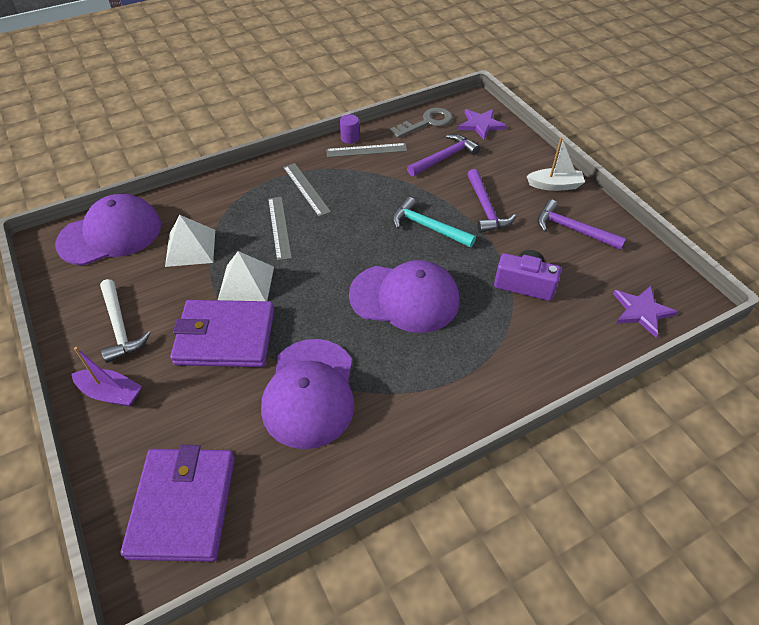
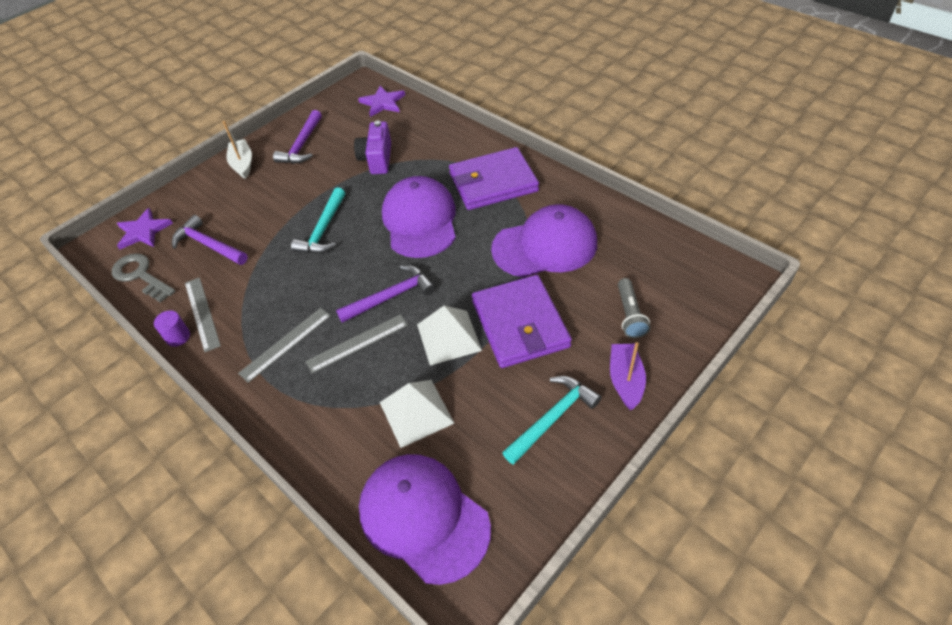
camera: 105 degrees left, 0 degrees up
white hammer [100,279,151,363] -> turquoise hammer [502,376,601,465]
purple wallet [121,445,235,562] -> purple wallet moved to [449,147,539,210]
purple hammer [467,169,516,233] -> purple hammer moved to [336,265,435,323]
none -> grey flashlight [618,278,650,338]

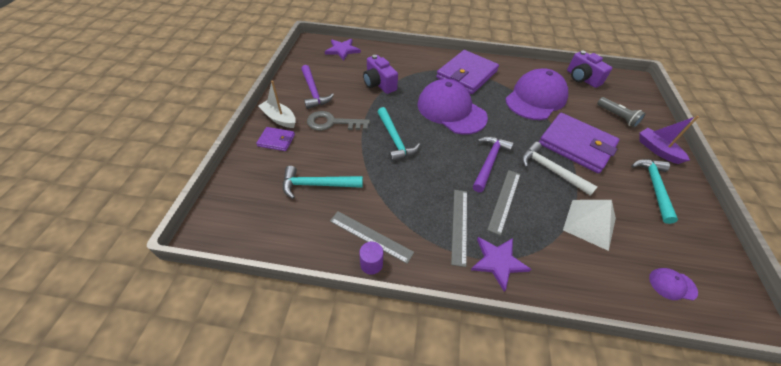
camera: 40 degrees left, 0 degrees up
grey key [112,253,176,303] -> grey key moved to [307,111,370,130]
purple star [117,208,173,249] -> purple star moved to [471,237,532,292]
purple hammer [172,215,248,265] -> turquoise hammer [283,166,363,199]
purple cap [359,454,491,585] -> purple cap [649,268,698,300], size x0.41
white pyramid [417,305,482,365] -> white hammer [522,142,597,196]
none -> purple wallet [256,127,295,151]
none -> purple camera [567,51,612,88]

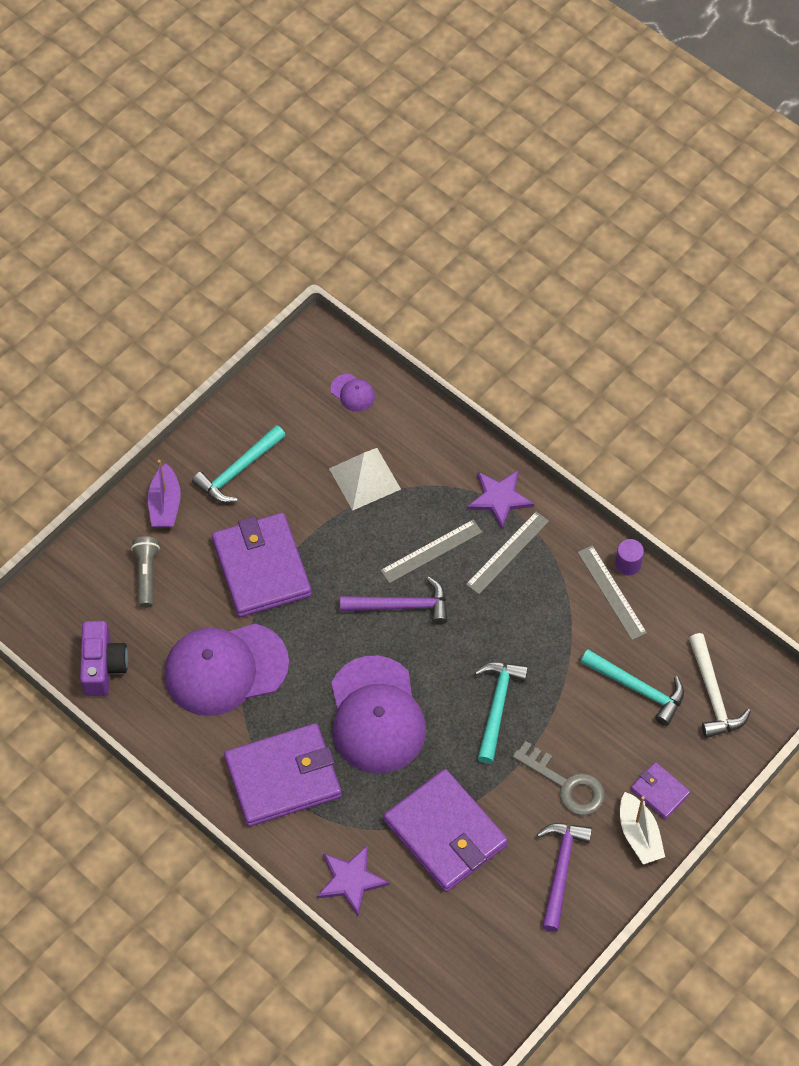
camera: 145 degrees left, 10 degrees up
purple star [325,39,361,61] -> purple star moved to [317,845,389,916]
purple camera [363,55,398,94] -> purple wallet [384,769,508,892]
purple hammer [473,136,513,192] -> purple hammer turned 150 degrees counterclockwise [340,577,448,625]
white hammer [522,142,597,196] -> white hammer moved to [689,633,751,738]

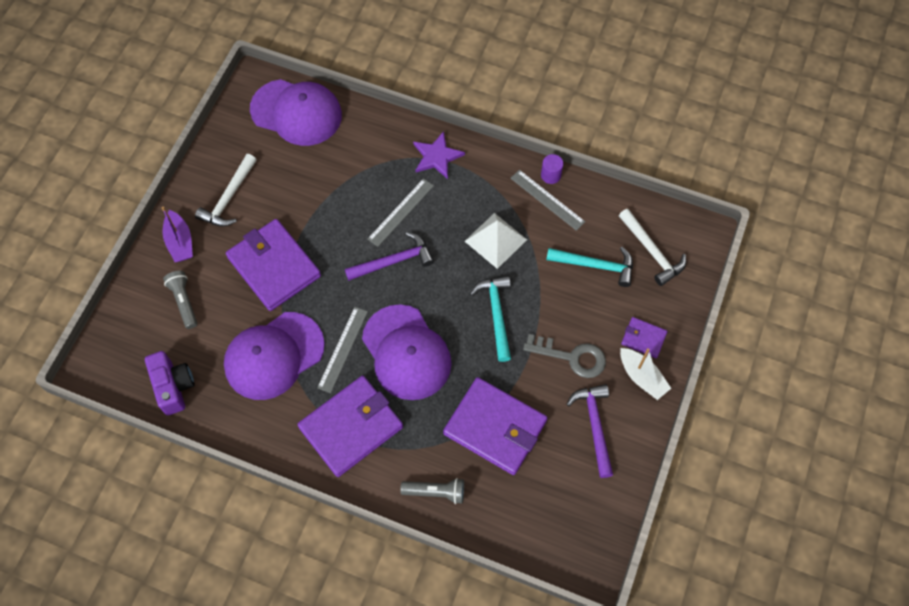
camera: 20 degrees left, 5 degrees up
turquoise hammer [192,425,286,503] -> white hammer [195,154,257,227]
purple star [317,845,389,916] -> grey flashlight [400,478,464,504]
white pyramid [329,448,401,510] -> white pyramid moved to [464,213,527,269]
purple cap [330,374,375,412] -> purple cap [250,79,342,146], size x2.46
grey ruler [466,512,549,594] -> grey ruler moved to [317,307,368,393]

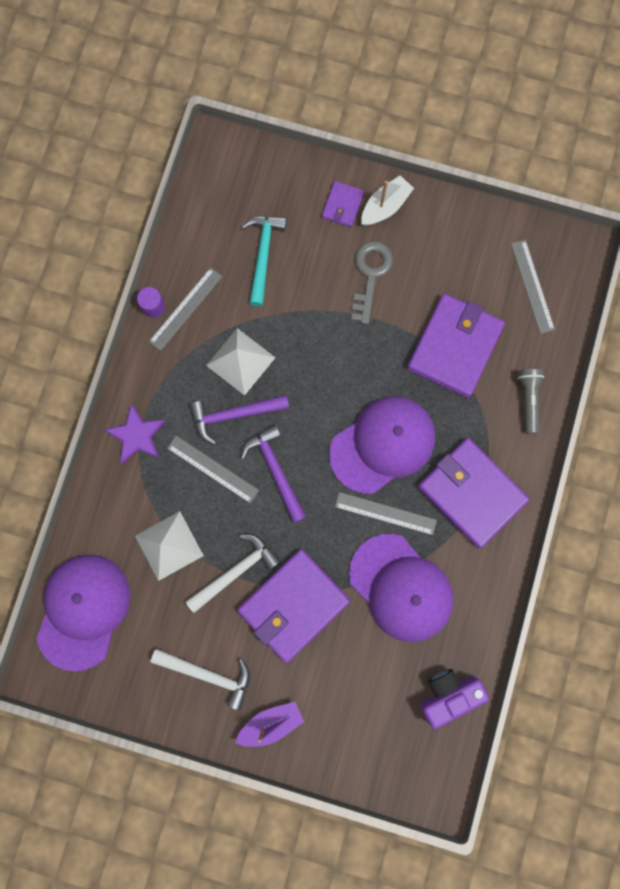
camera: 95 degrees left, 15 degrees up
grey flashlight [163,271,197,329] -> none
turquoise hammer [470,276,511,362] -> none
purple hammer [567,384,613,478] -> purple hammer moved to [190,395,289,445]
white hammer [619,209,686,286] -> white hammer moved to [186,534,281,613]
none -> white pyramid [135,511,204,581]
none -> grey ruler [511,240,555,334]

